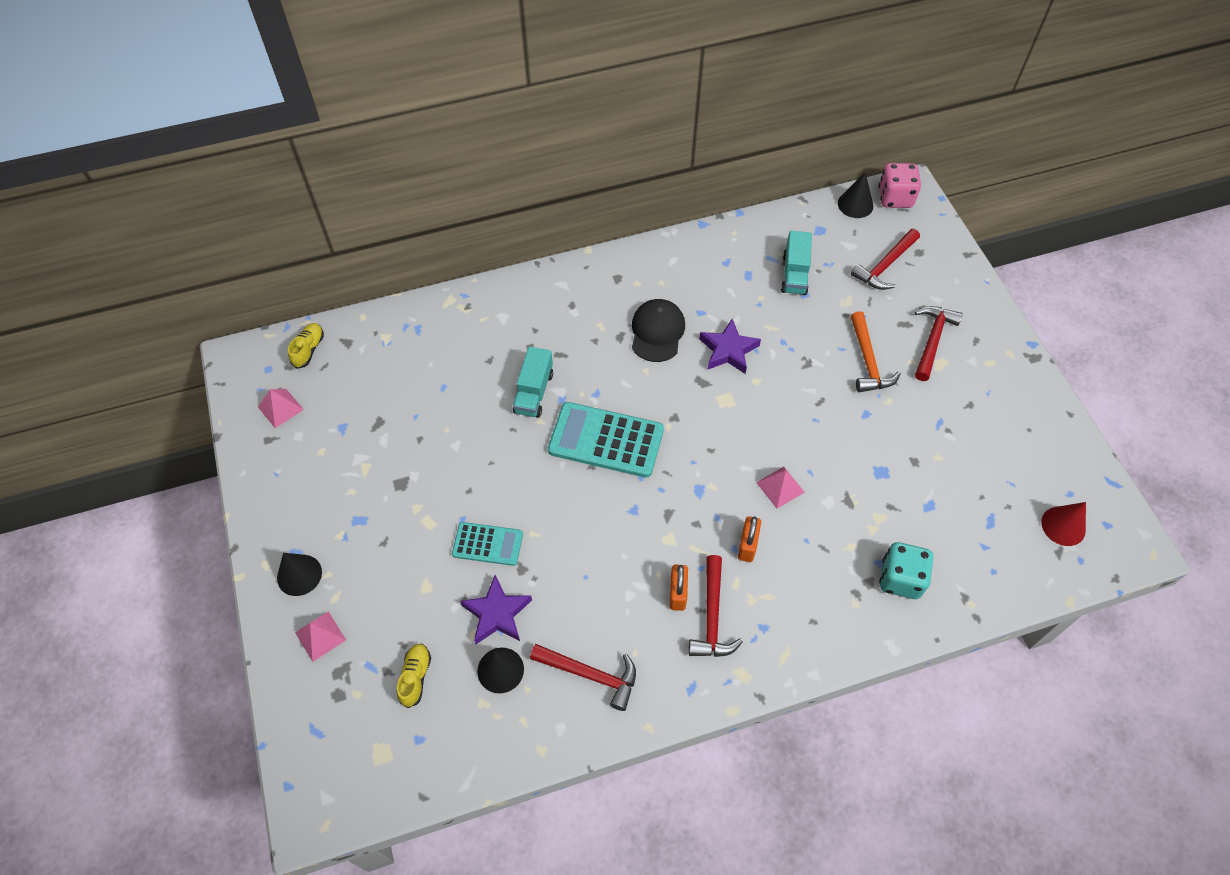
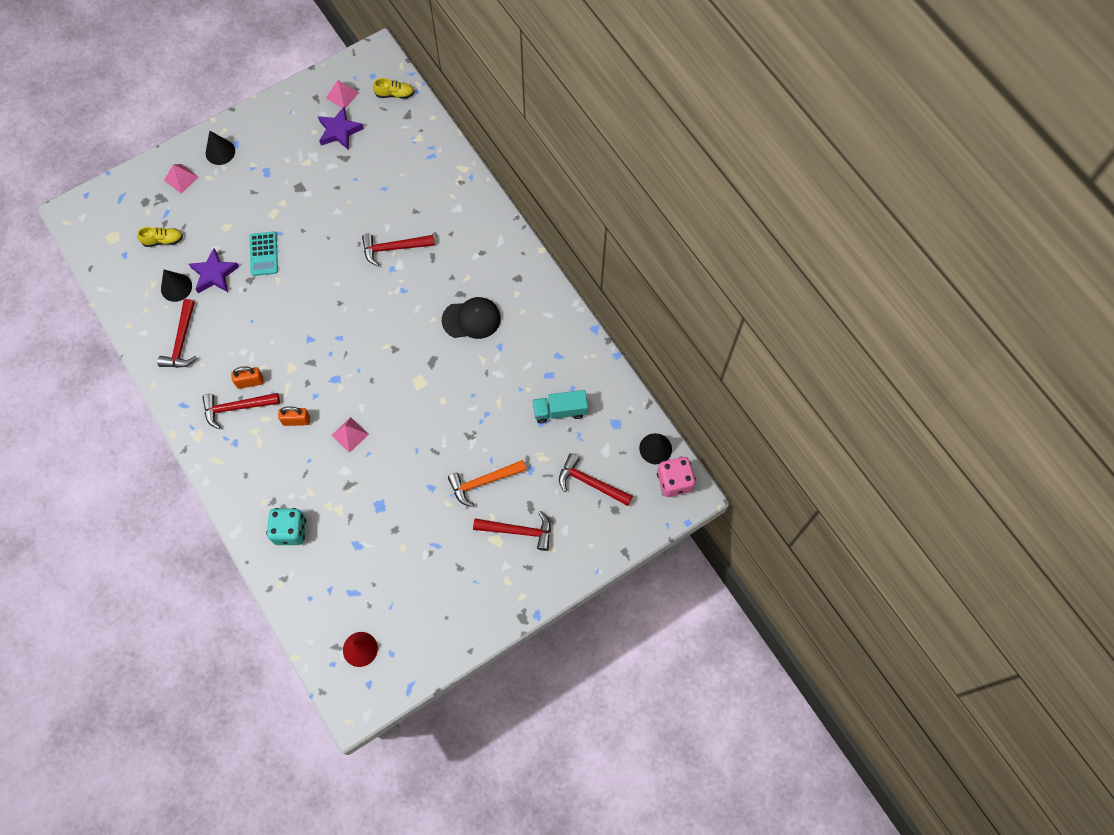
camera: 75 degrees right, 10 degrees up
turquoise truck [513,347,553,418] -> red hammer [362,234,435,266]
turquoise calculator [548,402,664,478] -> none
purple star [699,319,761,374] -> purple star moved to [318,107,364,150]

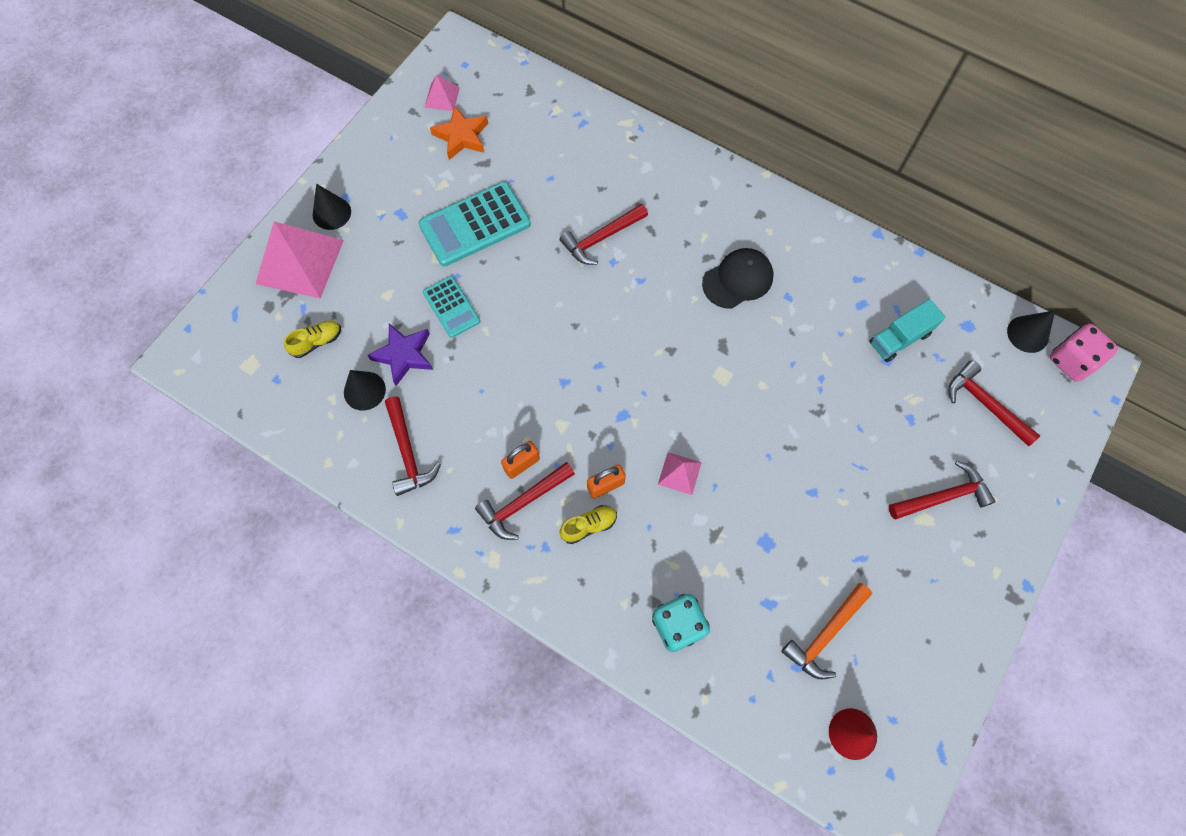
camera: 25 degrees left, 0 degrees up
pink pyramid [164,164,198,194] -> pink pyramid [256,221,344,299], size x2.11
purple star [318,107,364,150] -> orange star [430,105,488,160]
yellow shoe [373,78,414,99] -> yellow shoe moved to [559,505,617,544]
orange hammer [448,460,526,507] -> orange hammer moved to [781,583,872,679]
red hammer [559,453,633,506] -> red hammer turned 45 degrees clockwise [948,360,1040,446]
none -> turquoise calculator [418,182,531,266]

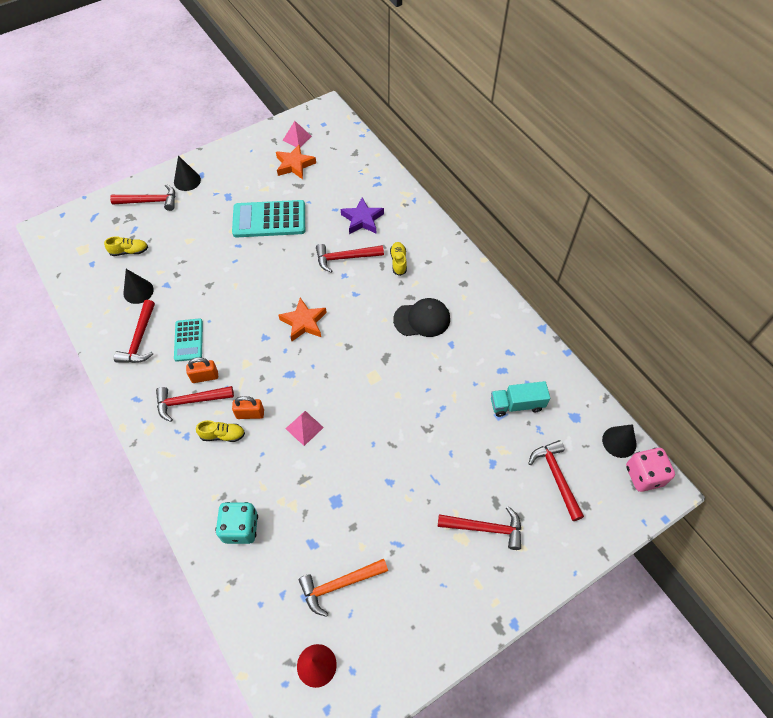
camera: 25 degrees right, 10 degrees down
pink pyramid [256,221,344,299] -> red hammer [110,184,175,211]
purple star [367,323,433,386] -> purple star moved to [341,198,384,234]
turquoise calculator [423,276,480,338] -> turquoise calculator moved to [174,318,203,362]
none -> orange star [278,298,327,341]
none -> yellow shoe [390,242,407,276]

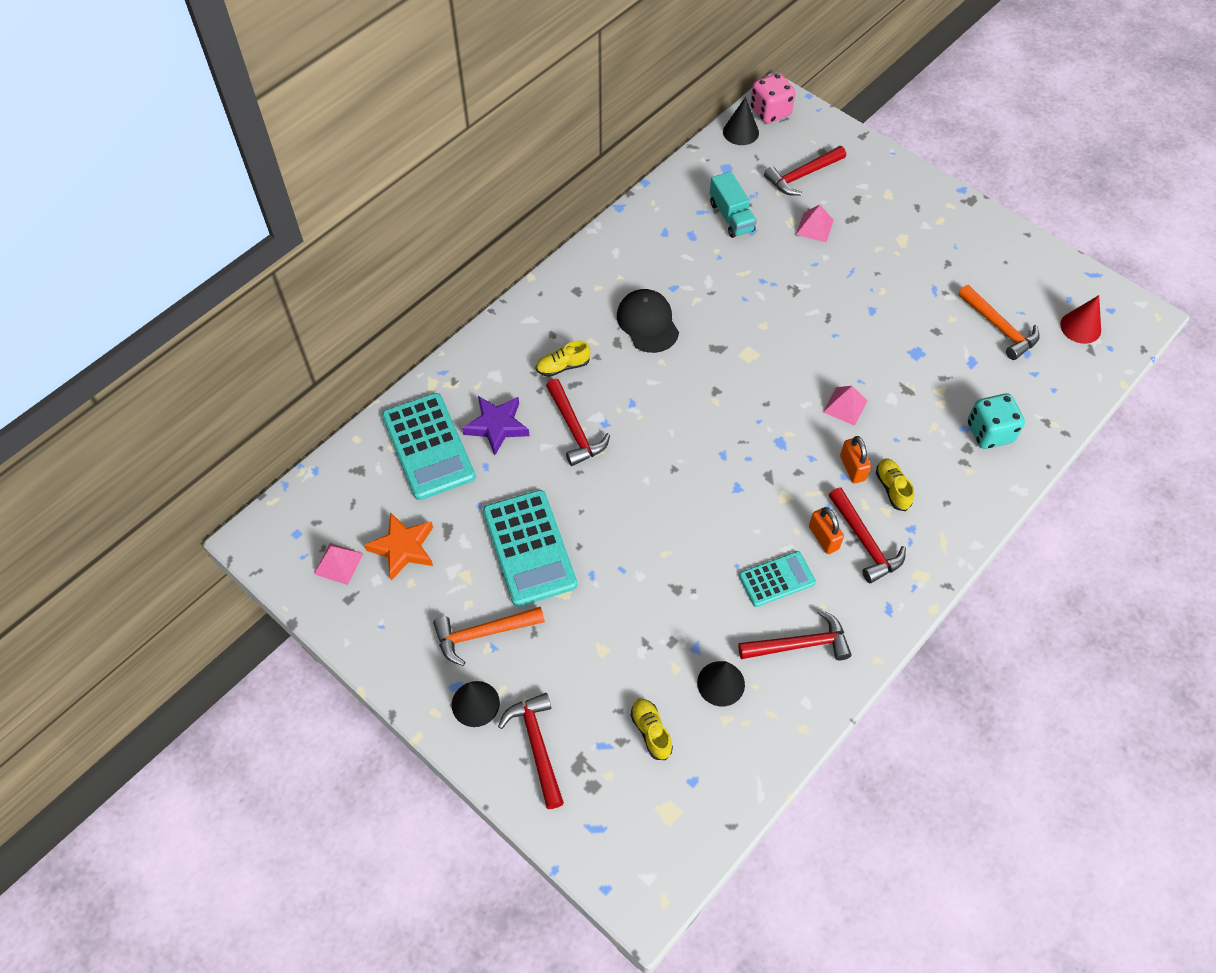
camera: 105 degrees left, 0 degrees up
orange star [278,298,327,341] -> none
red hammer [438,506,521,550] -> none
none -> turquoise calculator [382,393,475,500]
none -> orange hammer [433,607,545,666]
none -> pink pyramid [796,204,834,242]

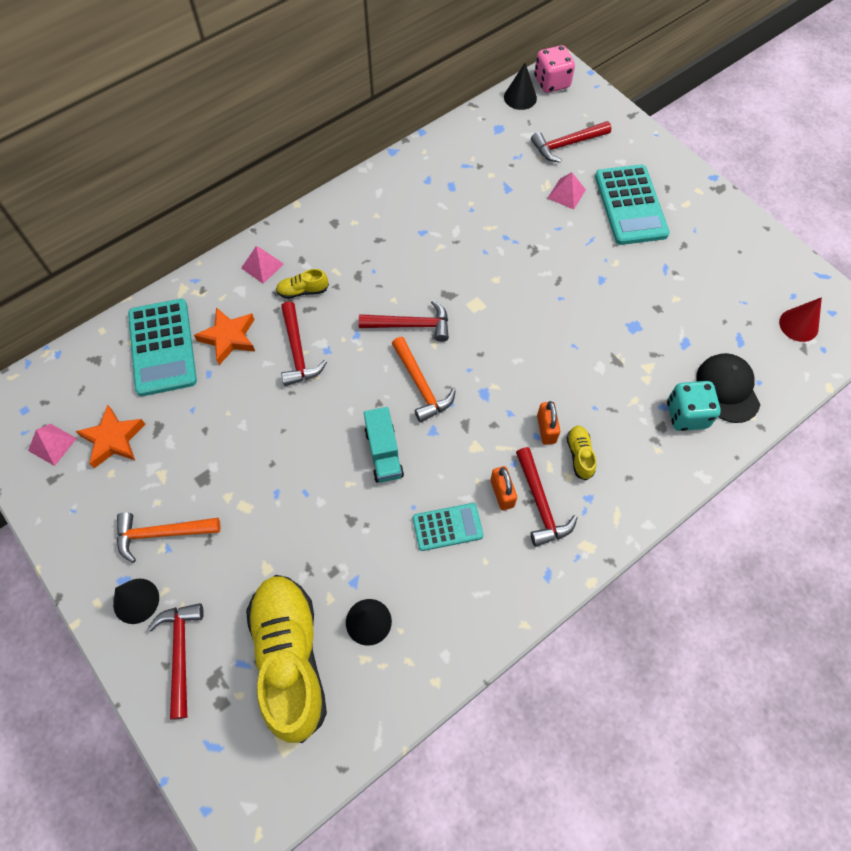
camera: 10 degrees right, 5 degrees up
purple star [462,396,529,455] -> orange star [194,307,255,365]
turquoise calculator [483,490,577,607] -> turquoise calculator moved to [595,164,670,245]
black cap [617,289,679,353] -> black cap moved to [696,353,760,423]
yellow shoe [631,698,673,760] -> yellow shoe [246,575,327,743], size x2.50
turquoise truck [710,172,757,238] -> turquoise truck moved to [364,407,404,482]
red hammer [738,610,852,660] -> red hammer moved to [359,300,449,342]
pink pyramid [823,386,868,426] -> pink pyramid moved to [241,246,284,284]
orange hammer [958,285,1040,360] -> orange hammer moved to [392,337,456,423]

